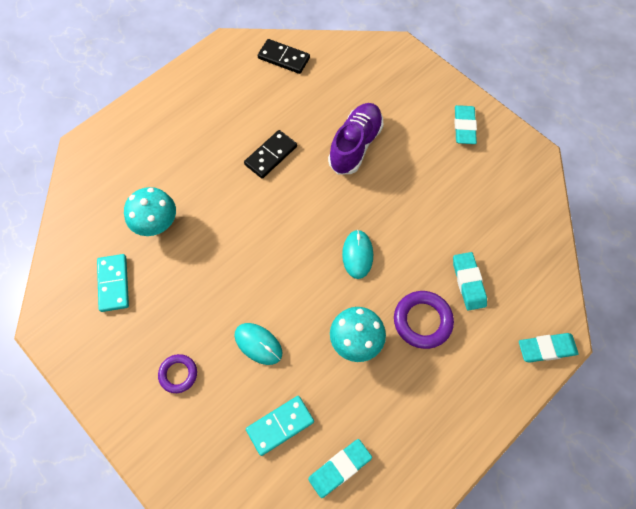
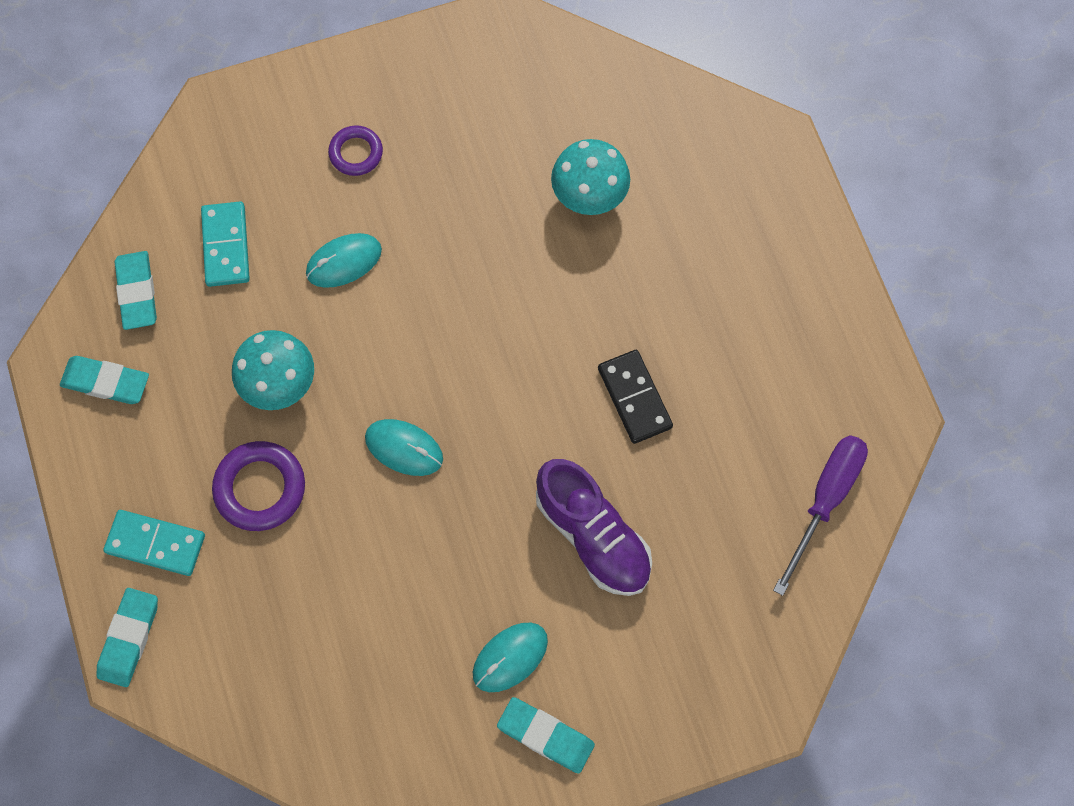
camera: 115 degrees right, 5 degrees up
turquoise domino [97,254,129,312] -> turquoise domino moved to [103,510,205,576]
black domino [258,39,310,74] -> purple screwdriver [773,435,868,596]
turquoise eraser [453,252,487,310] -> turquoise eraser moved to [60,356,149,404]
none -> turquoise mouse [473,623,548,692]

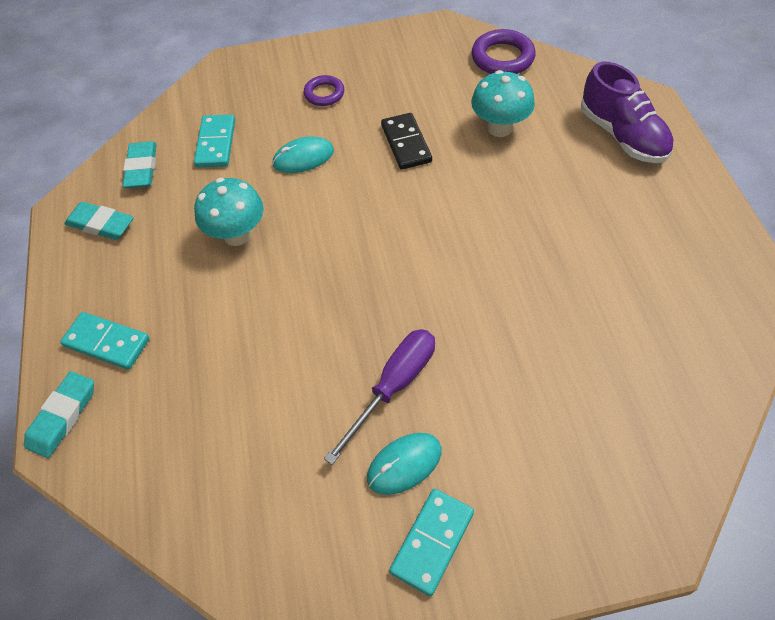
camera: 10 degrees right, 15 degrees down
purple ring [212,441,305,531] -> purple ring moved to [472,29,536,74]
turquoise mouse [365,419,443,476] -> none
turquoise eraser [497,697,595,774] -> turquoise domino [389,489,474,596]
purple shoe [536,459,652,596] -> purple shoe moved to [581,62,674,163]
black domino [598,350,673,444] -> black domino moved to [381,113,432,170]
purple screwdriver [773,435,868,596] -> purple screwdriver moved to [324,329,435,465]

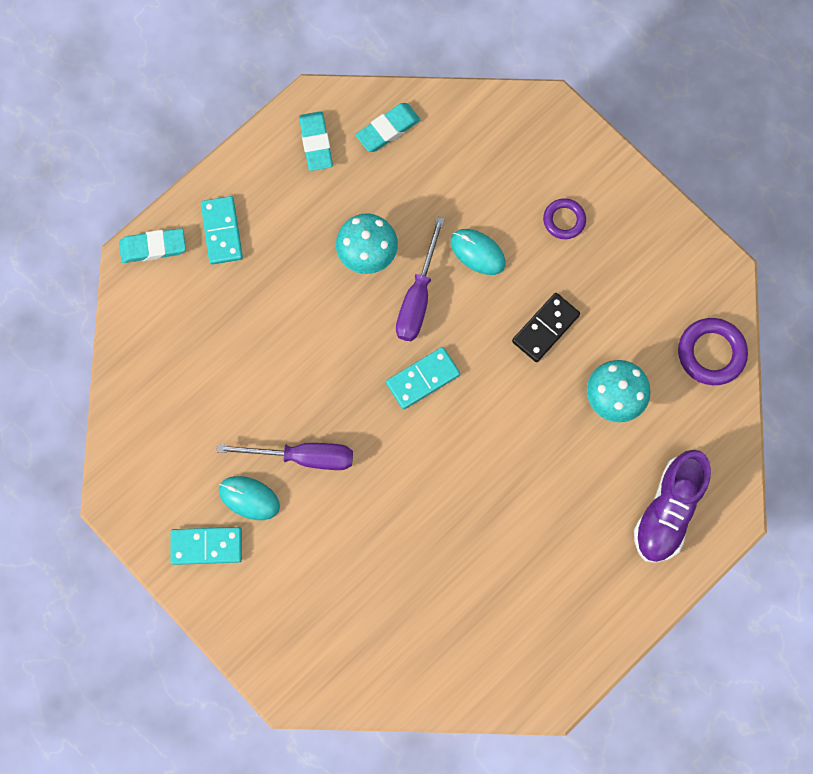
camera: 55 degrees right, 20 degrees up
turquoise domino [194,115,235,167] -> turquoise domino moved to [386,347,460,409]
none -> purple screwdriver [396,216,445,341]

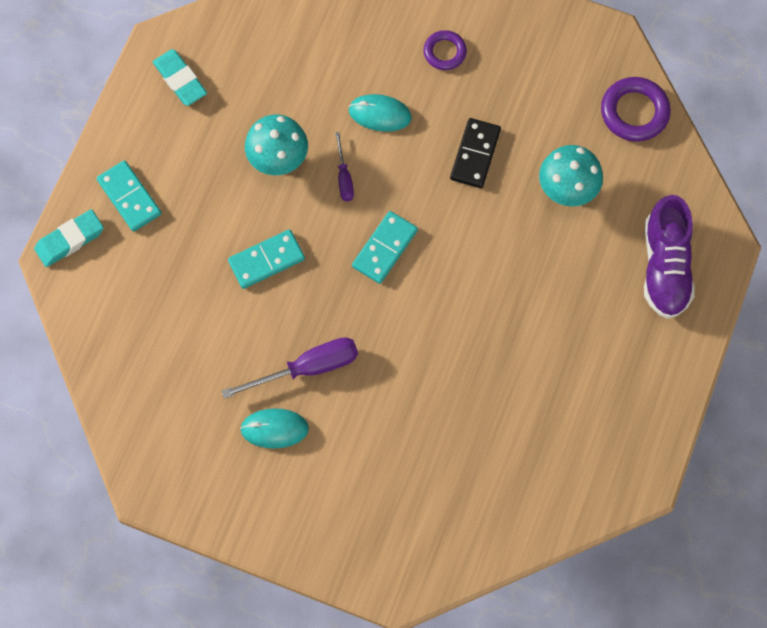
camera: 25 degrees left, 5 degrees down
turquoise domino [170,527,242,565] -> turquoise domino moved to [228,229,305,289]
turquoise eraser [356,103,421,152] -> none
purple screwdriver [396,216,445,341] -> purple screwdriver [335,132,354,201], size x0.55

